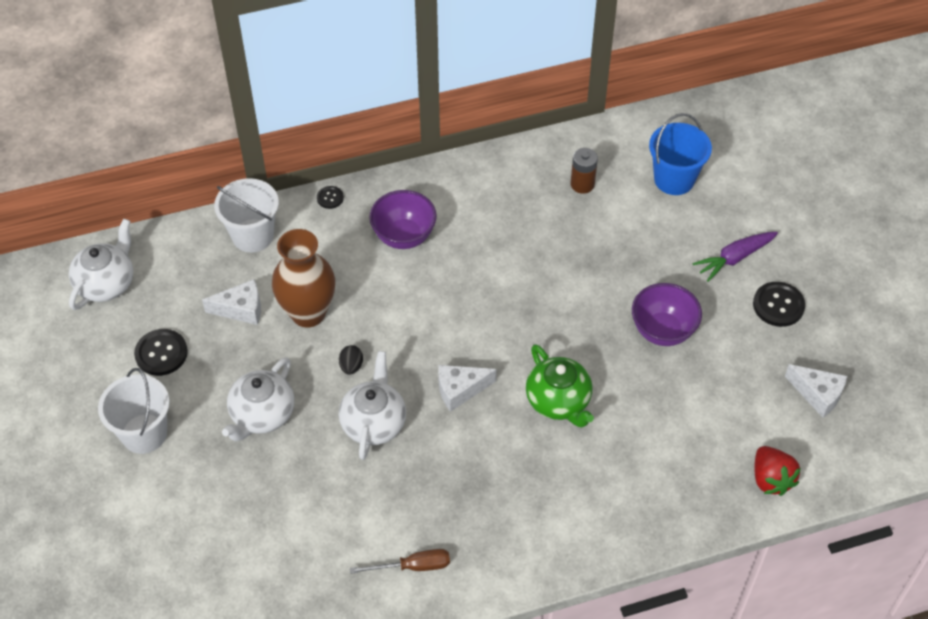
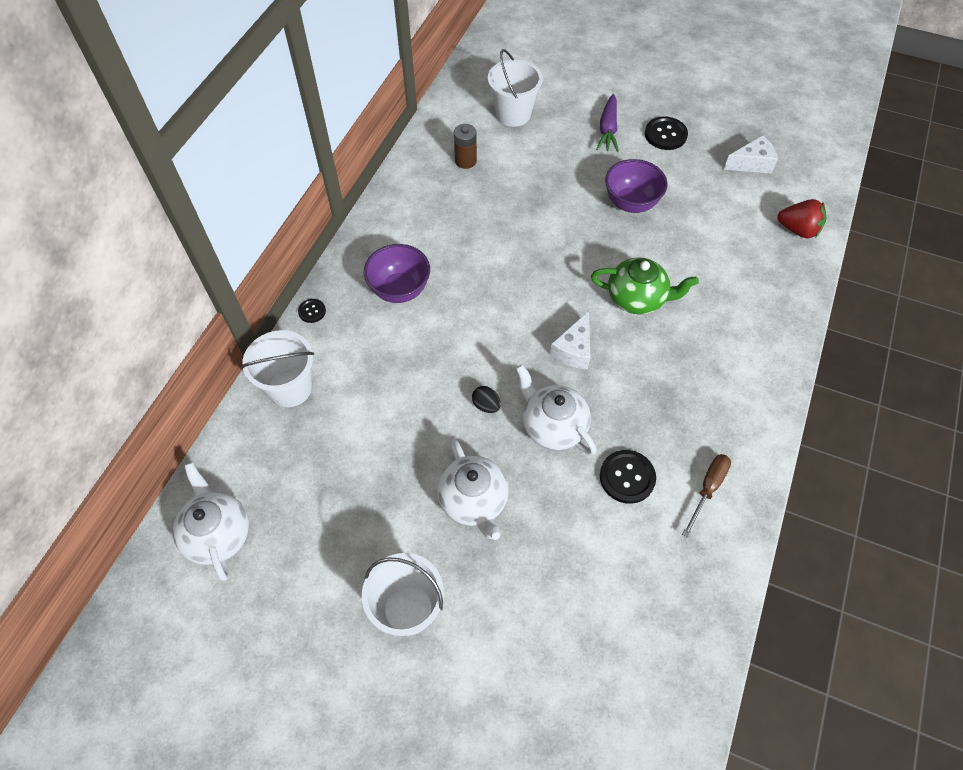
camera: 50 degrees left, 5 degrees up
black button [134,329,188,376] -> black button moved to [600,450,656,504]
white cheese [202,279,261,325] -> none
brown vase [272,229,335,327] -> none
blue bucket [649,113,712,195] -> white bucket [488,49,543,127]

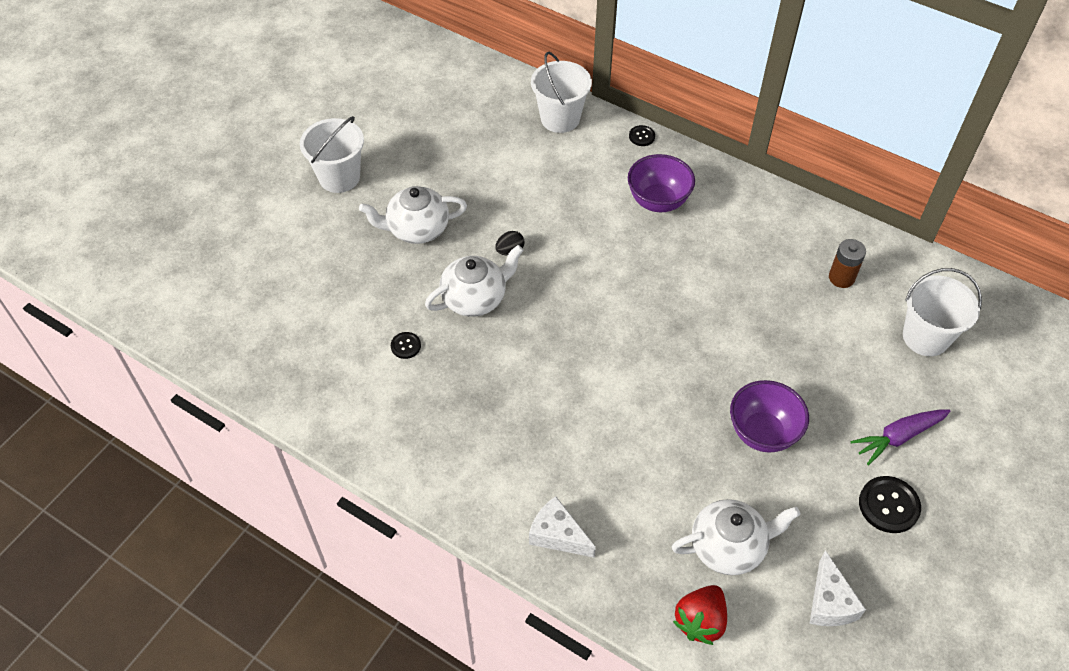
camera: 100 degrees right, 5 degrees down
white teapot [173,462,249,581] -> white teapot moved to [672,499,801,575]
white cheese [550,311,591,369] -> white cheese moved to [529,496,596,558]
green teapot [591,257,699,314] -> none
purple carrot [596,94,619,152] -> purple carrot turned 45 degrees counterclockwise [850,410,950,465]
black button [600,450,656,504] -> black button [391,332,421,359], size x0.56
brown screwdriver [682,454,731,538] -> none

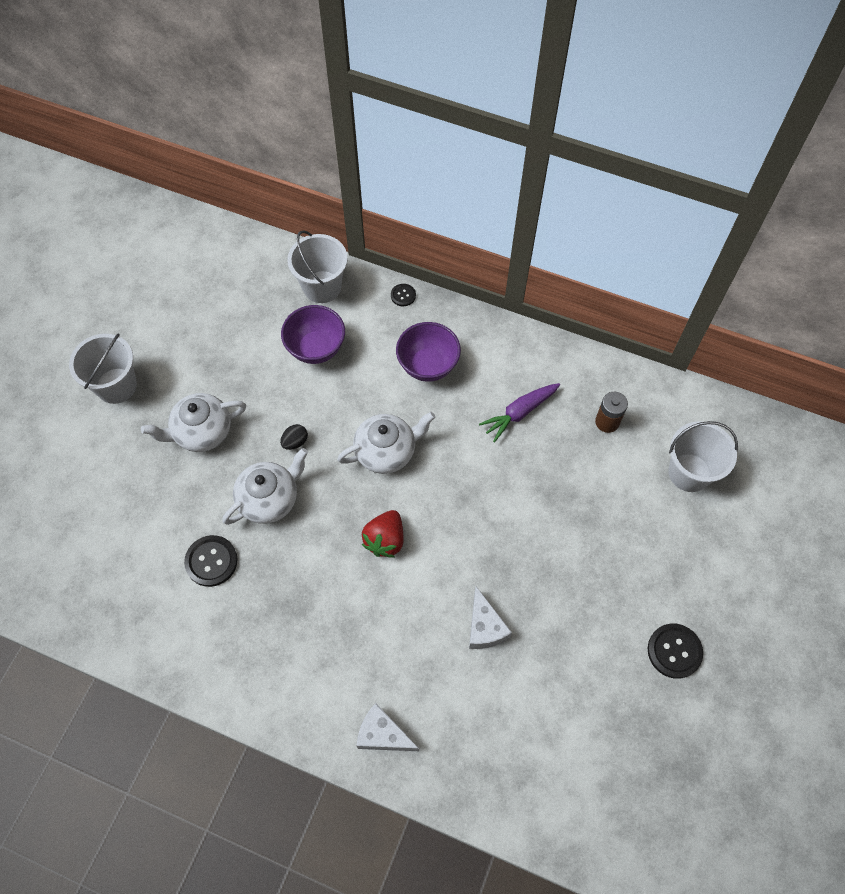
camera: 10 degrees left, 10 degrees up
black button [391,332,421,359] -> black button [184,535,238,587], size x1.80
white teapot [672,499,801,575] -> white teapot moved to [337,412,435,474]
red strawberry [673,585,727,645] -> red strawberry moved to [362,510,404,558]
purple bowl [730,380,809,453] -> purple bowl moved to [281,305,345,364]
white cheese [809,550,866,626] -> white cheese moved to [469,586,512,649]
purple carrot [850,410,950,465] -> purple carrot moved to [479,383,560,442]

